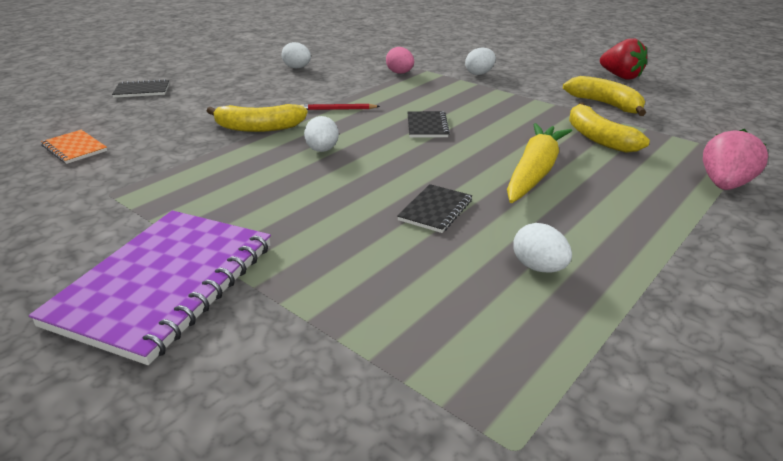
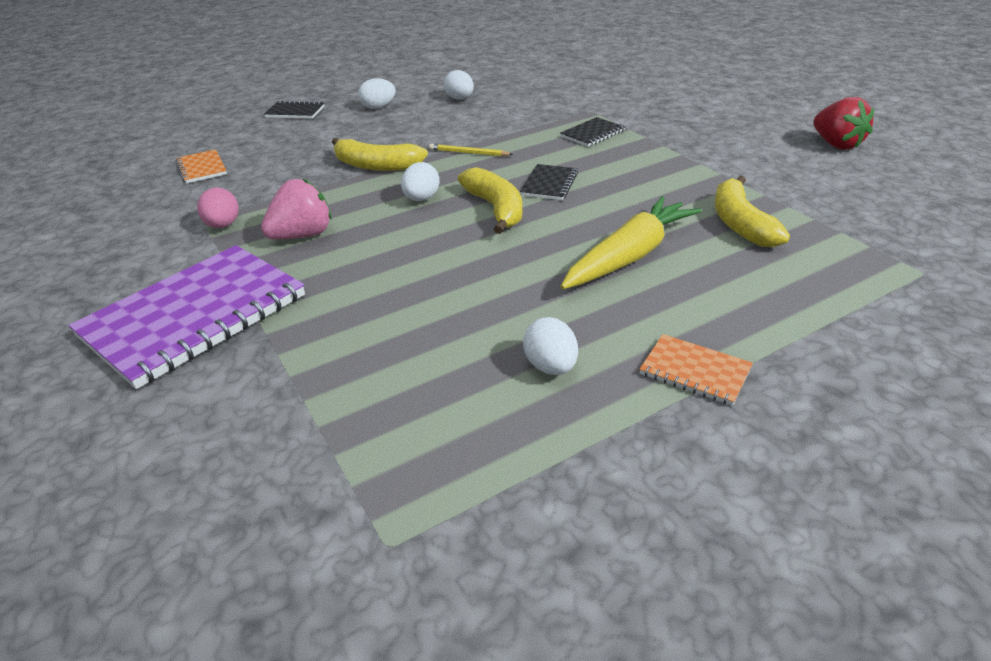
camera: 20 degrees right, 5 degrees up
red pencil [301,104,380,110] -> yellow pencil [429,144,513,156]
pink egg [386,47,414,74] -> pink egg moved to [197,188,239,228]
black notebook [397,184,472,233] -> black notebook moved to [560,117,625,147]
white egg [465,48,496,75] -> white egg moved to [358,78,396,109]
yellow banana [563,76,646,116] -> yellow banana moved to [458,167,522,234]
pink strawberry [703,129,768,190] -> pink strawberry moved to [261,179,331,239]
none -> orange notebook [640,334,753,406]

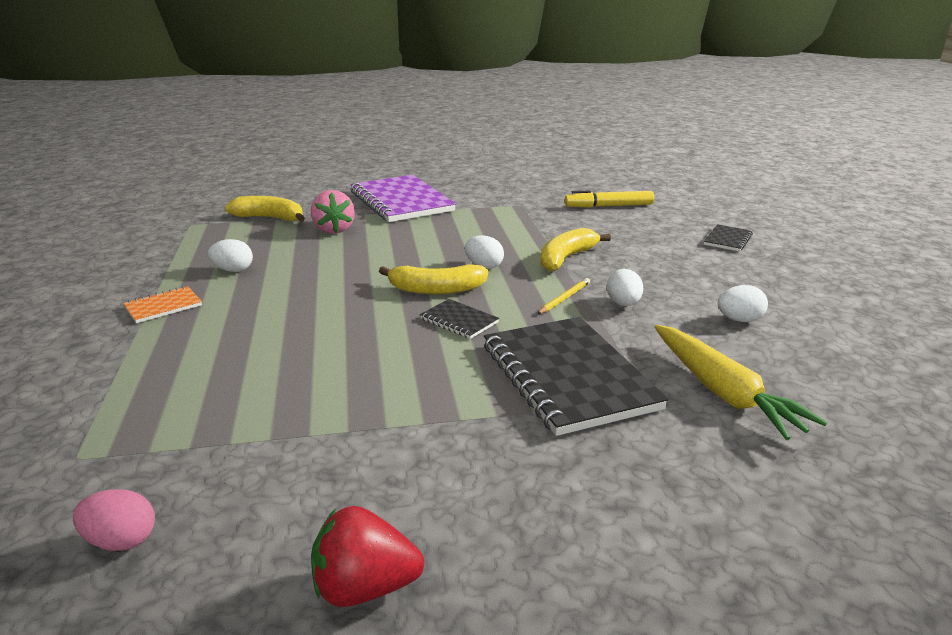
camera: 110 degrees right, 10 degrees down
orange notebook [175,149,227,183] -> yellow marker [565,190,654,208]
pink egg [197,188,239,228] -> pink egg moved to [73,489,155,551]
pink strawberry [261,179,331,239] -> pink strawberry moved to [311,190,355,234]
white egg [358,78,396,109] -> white egg moved to [606,269,643,306]
black notebook [560,117,625,147] -> black notebook [484,317,669,436], size x2.25
yellow carrot [561,196,701,289] -> yellow carrot moved to [655,325,827,440]
yellow banana [715,176,790,247] -> yellow banana moved to [225,196,305,222]

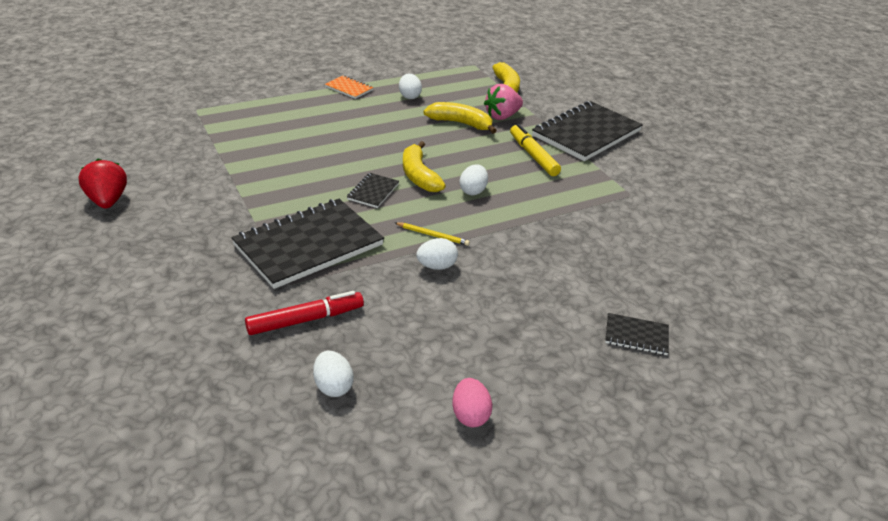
camera: 70 degrees right, 10 degrees up
pink egg [73,489,155,551] -> pink egg moved to [452,378,492,427]
purple notebook [350,175,456,222] -> black notebook [532,101,643,161]
yellow banana [540,228,611,272] -> yellow banana moved to [423,102,497,134]
yellow marker [565,190,654,208] -> yellow marker moved to [510,124,561,176]
yellow carrot [655,325,827,440] -> red marker [245,291,364,335]
white egg [718,285,768,322] -> white egg moved to [313,351,354,397]

